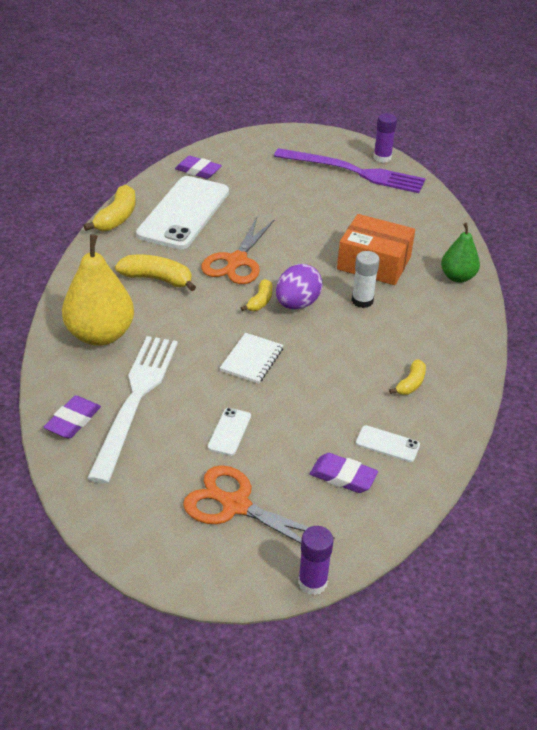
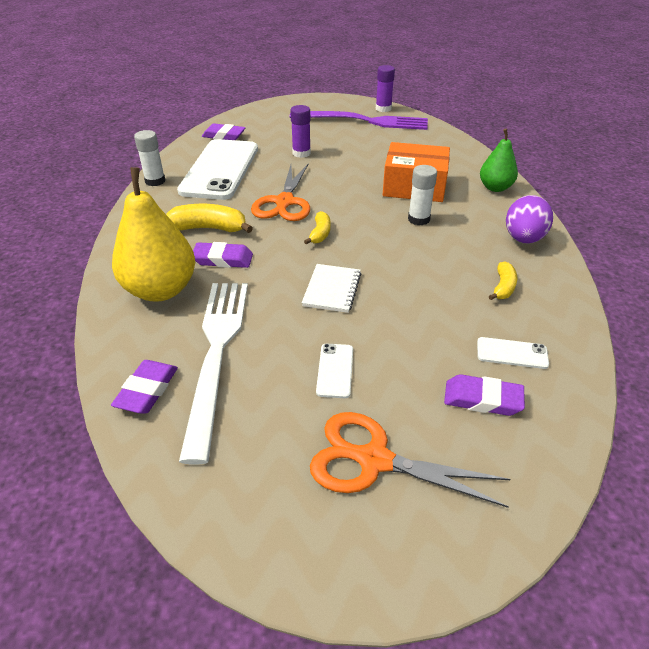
camera: 10 degrees left, 0 degrees up
yellow banana [84,185,136,231] -> white glue stick [134,130,165,186]
purple egg [276,264,322,309] -> purple egg moved to [506,195,553,244]
purple glue stick [298,526,334,595] -> purple glue stick moved to [290,105,311,158]
none -> purple eraser [193,242,253,268]

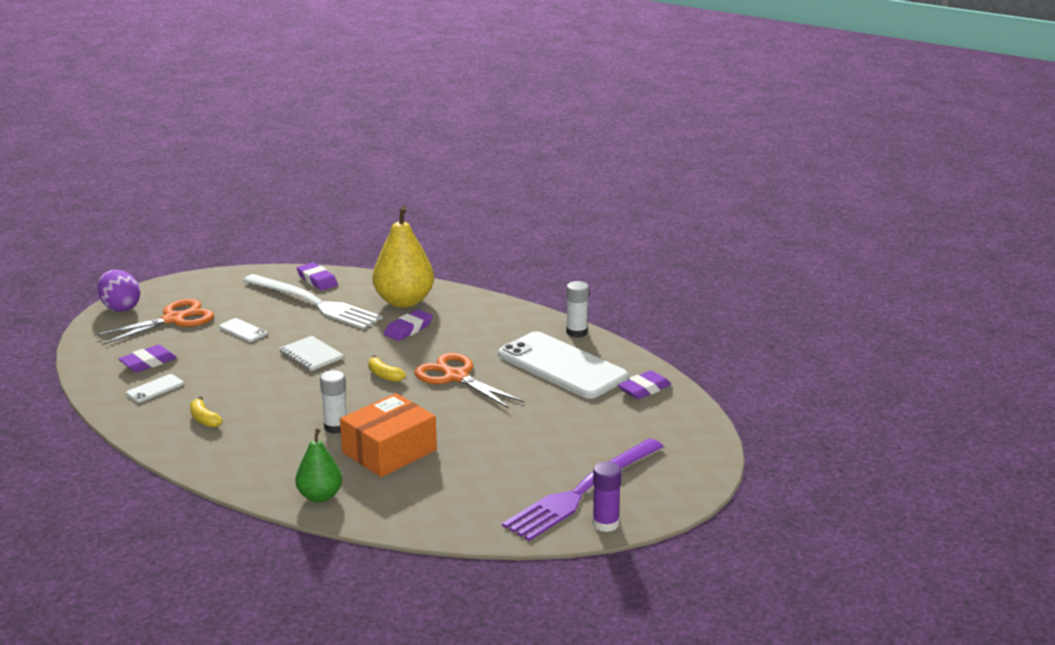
camera: 125 degrees right, 15 degrees down
yellow banana [166,204,253,233] -> none
purple glue stick [290,105,311,158] -> none
purple egg [506,195,553,244] -> purple egg moved to [98,270,140,312]

